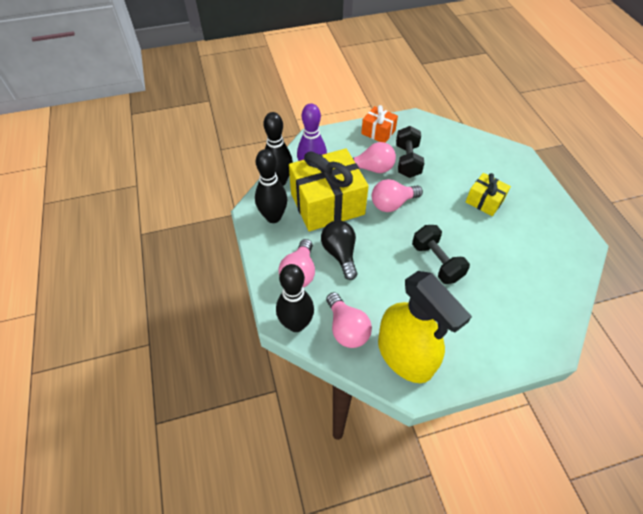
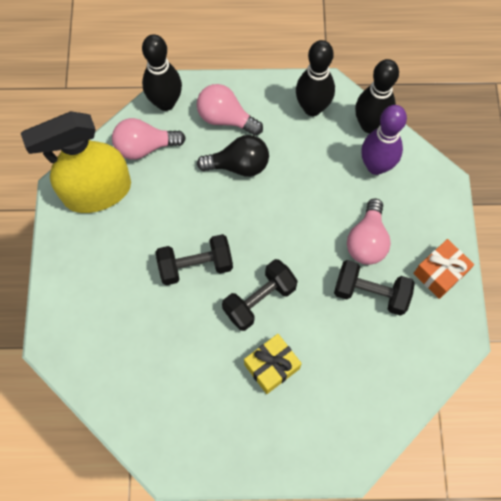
camera: 105 degrees right, 15 degrees up
yellow gift [289,148,369,231] -> none
pink light bulb [372,179,423,212] -> none
none -> black dumbbell [222,259,298,331]

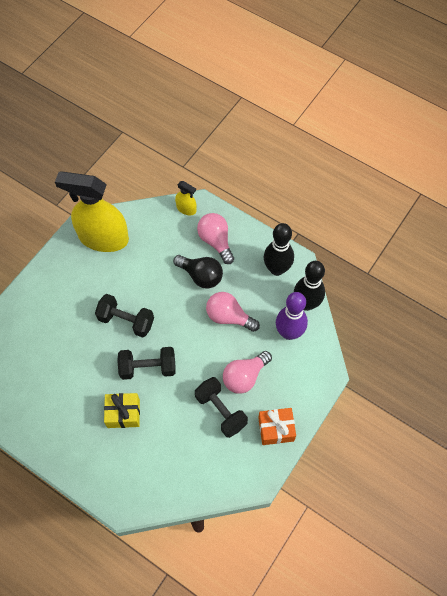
camera: 35 degrees right, 5 degrees down
pink light bulb [112,118,186,160] -> pink light bulb moved to [206,292,260,332]
black bowling pin [142,34,182,111] -> yellow spray bottle [175,181,197,215]

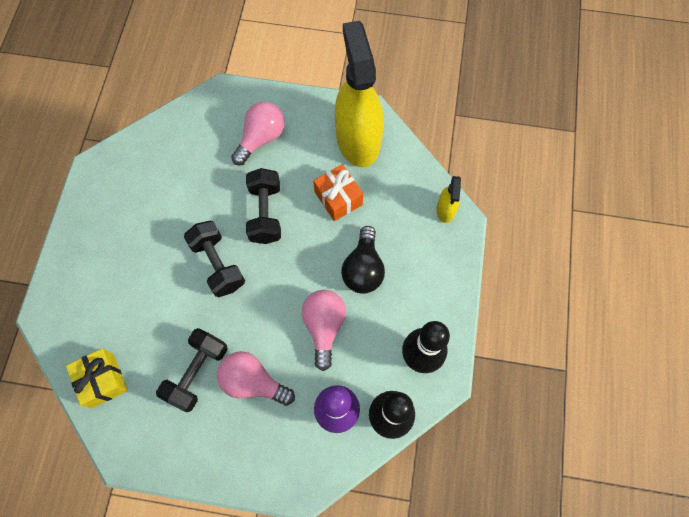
camera: 65 degrees right, 5 degrees up
yellow gift [104,393,140,428] -> yellow gift moved to [66,348,128,408]
pink light bulb [197,213,234,264] -> pink light bulb moved to [231,102,284,166]
orange gift [258,408,296,445] -> orange gift moved to [313,164,363,221]

